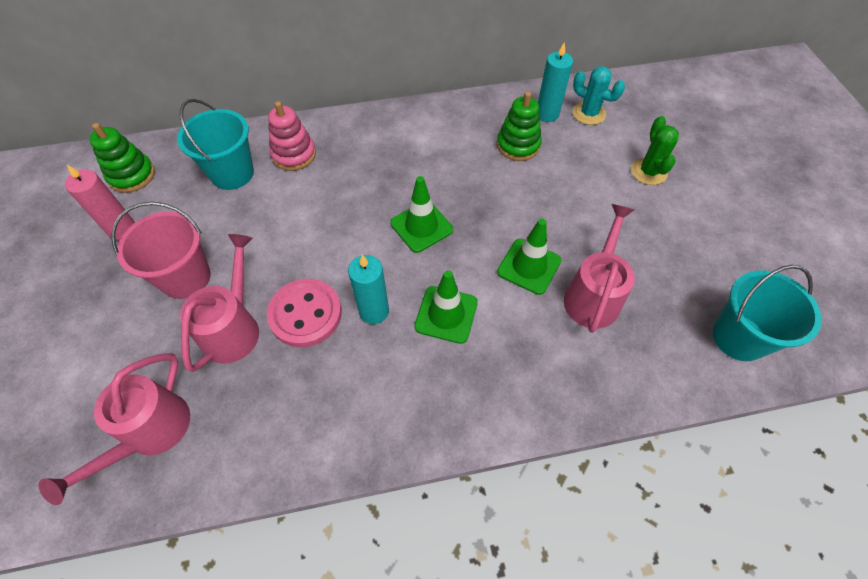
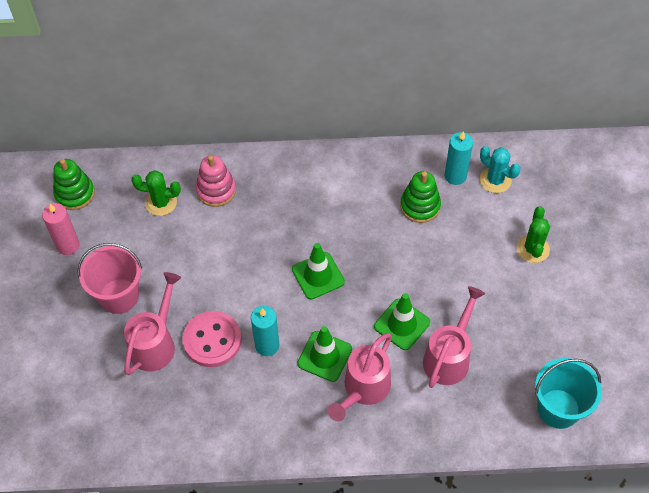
camera: 10 degrees right, 0 degrees up
pink watering can [38,353,190,505] -> pink watering can moved to [327,333,392,421]
turquoise bucket [177,99,254,190] -> green cactus [131,170,181,216]

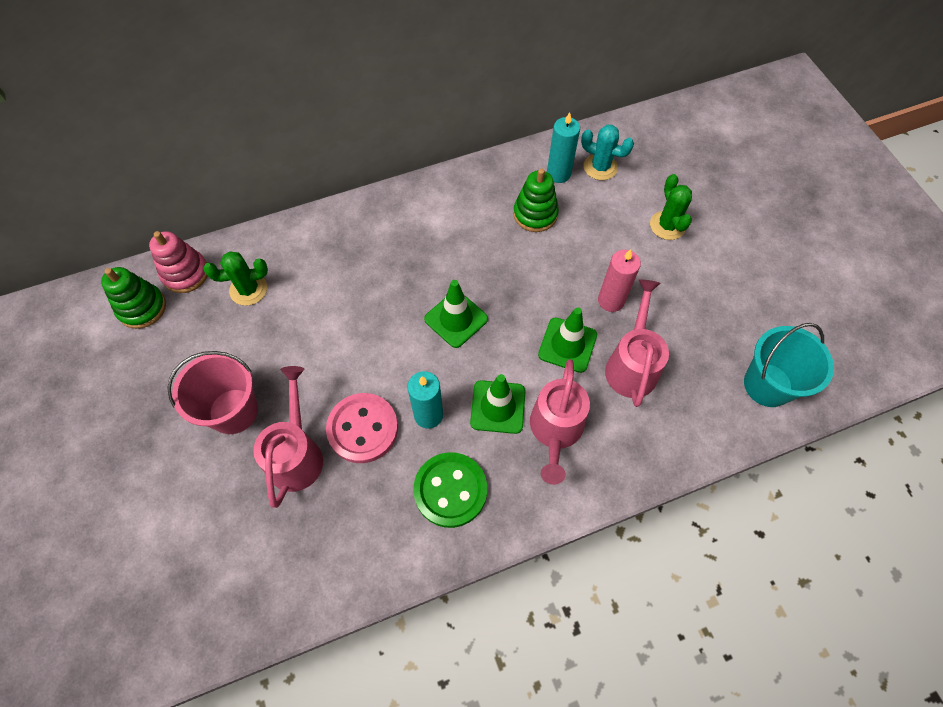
camera: 20 degrees left, 5 degrees up
pink candle [42,203,79,255] -> pink candle moved to [598,249,641,312]
pink stacking toy [196,155,236,207] -> pink stacking toy moved to [149,231,208,293]
none -> green button [413,452,487,528]

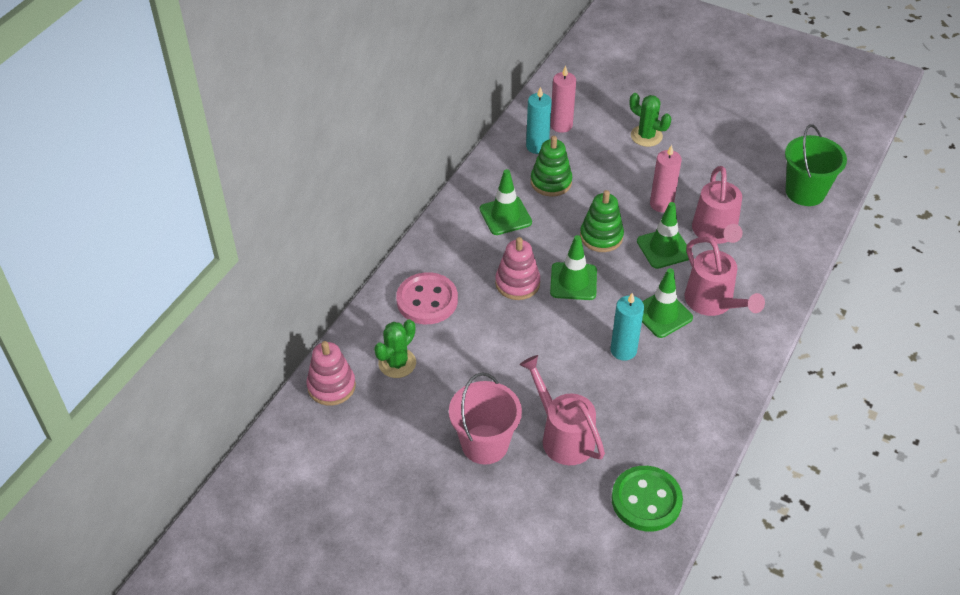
camera: 40 degrees left, 15 degrees down
green stacking toy [101,267,166,329] -> green stacking toy moved to [580,190,624,252]
pink button [326,393,398,463] -> pink button moved to [396,272,458,324]
green button [413,452,487,528] -> green button moved to [611,466,683,532]
turquoise cactus [581,125,634,180] -> pink candle [550,66,576,133]
pink watering can [605,279,669,407] -> pink watering can turned 150 degrees counterclockwise [692,166,743,244]
turquoise bucket [744,323,834,407] -> green bucket [785,124,847,206]
none -> green traffic cone [480,169,532,235]
none -> pink stacking toy [495,237,540,300]

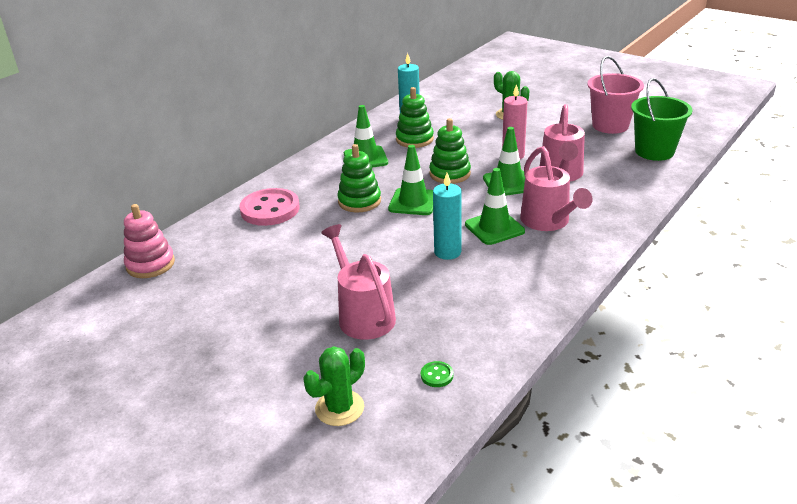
camera: 10 degrees right, 15 degrees down
green cactus [374,319,416,378] -> green cactus moved to [303,346,365,426]
pink bucket [449,373,522,465] -> pink bucket moved to [588,56,644,134]
pink stacking toy [495,237,540,300] -> green stacking toy [338,144,381,212]
pink candle [550,66,576,133] -> none
green button [611,466,683,532] -> green button [421,361,453,387], size x0.41

